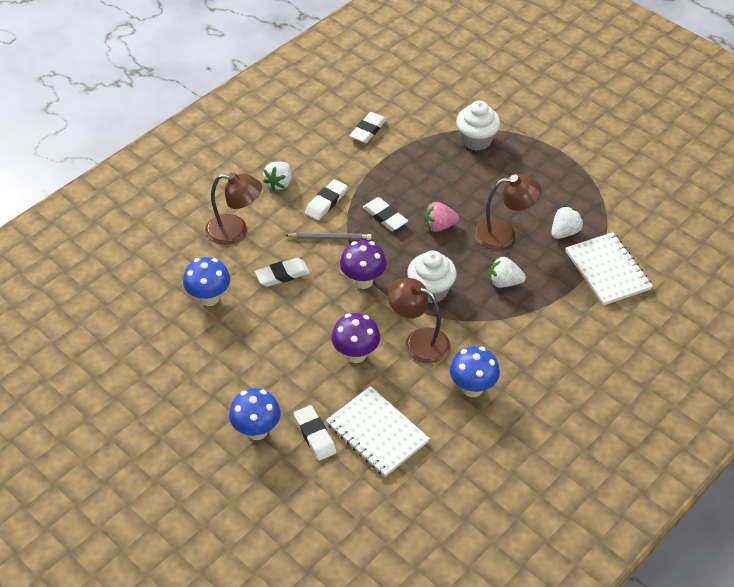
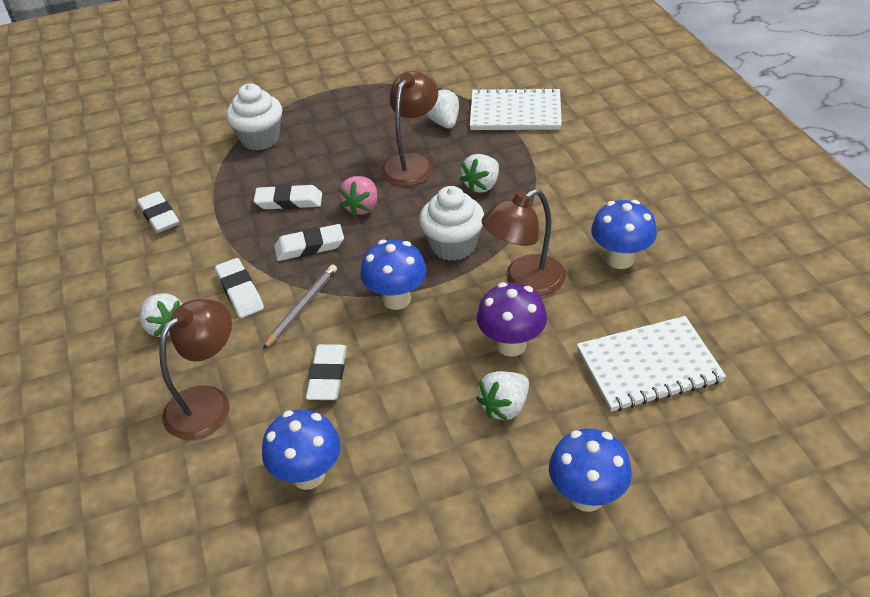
camera: 60 degrees left, 5 degrees down
white eraser [294,405,337,461] -> white eraser moved to [254,184,322,209]
purple mushroom [340,240,386,289] -> blue mushroom [360,240,427,310]
none -> white strawberry [476,371,529,421]

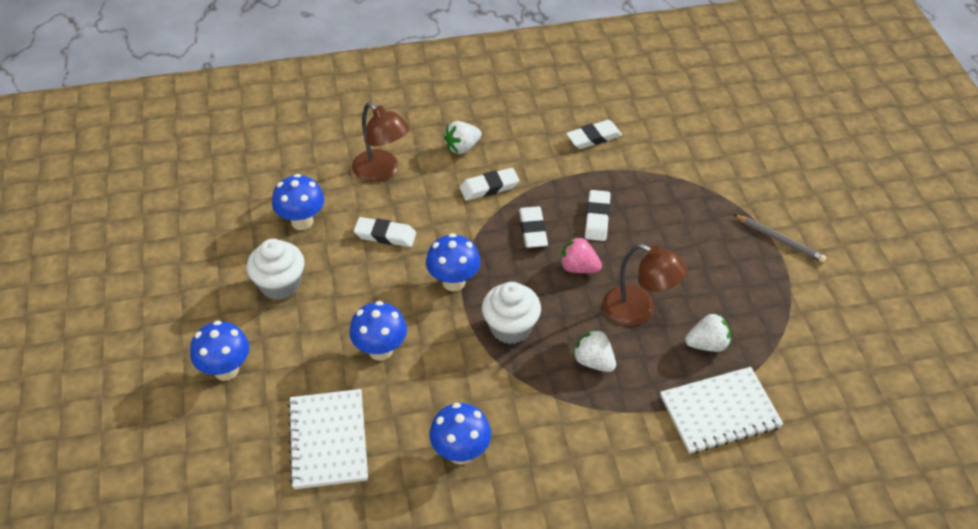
camera: 95 degrees right, 5 degrees up
white cupcake [226,84,282,150] -> white cupcake moved to [247,239,304,300]
grey pencil [263,265,337,349] -> grey pencil moved to [734,214,826,263]
white notebook [470,87,562,130] -> white notebook turned 60 degrees clockwise [660,367,783,454]
white strawberry [476,371,529,421] -> none
purple mushroom [477,282,547,357] -> blue mushroom [349,301,407,361]
brown lamp [482,189,566,296] -> none

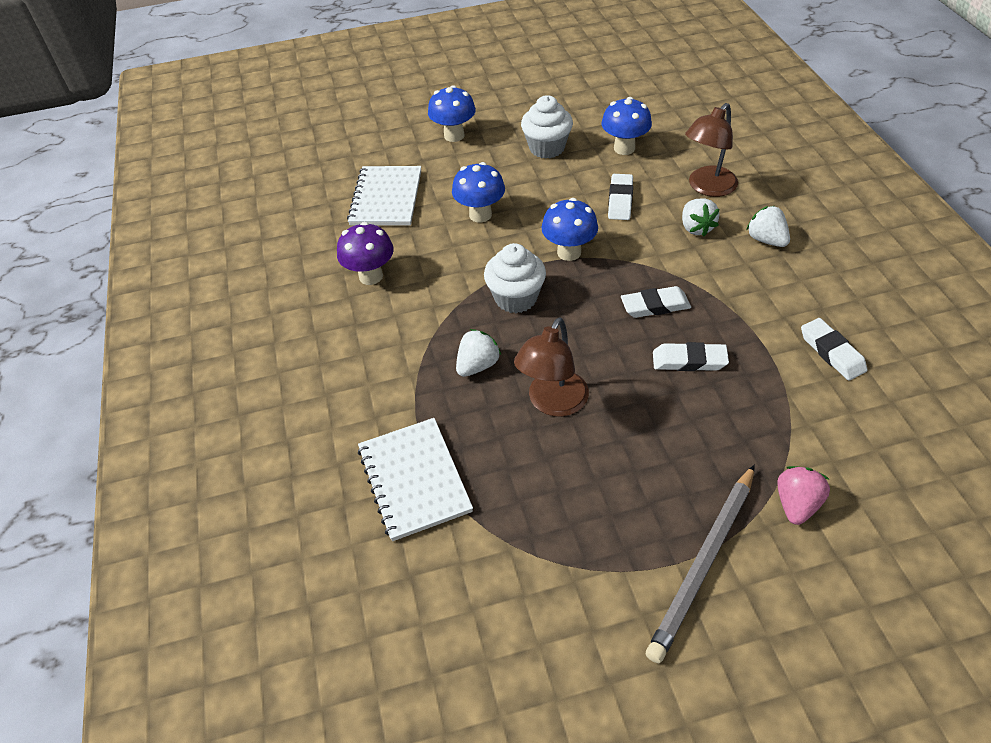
camera: 90 degrees right, 0 degrees up
white notebook [288,389,368,489] -> white notebook turned 75 degrees counterclockwise [347,166,421,225]
blue mushroom [429,403,491,465] -> purple mushroom [337,222,394,285]
white eraser [460,168,519,200] -> none
pink strawberry [560,236,602,273] -> pink strawberry moved to [778,466,830,525]
white strawberry [685,313,731,352] -> white strawberry moved to [682,198,719,237]
grey pencil [734,214,826,263] -> grey pencil [646,465,755,663], size x1.68

